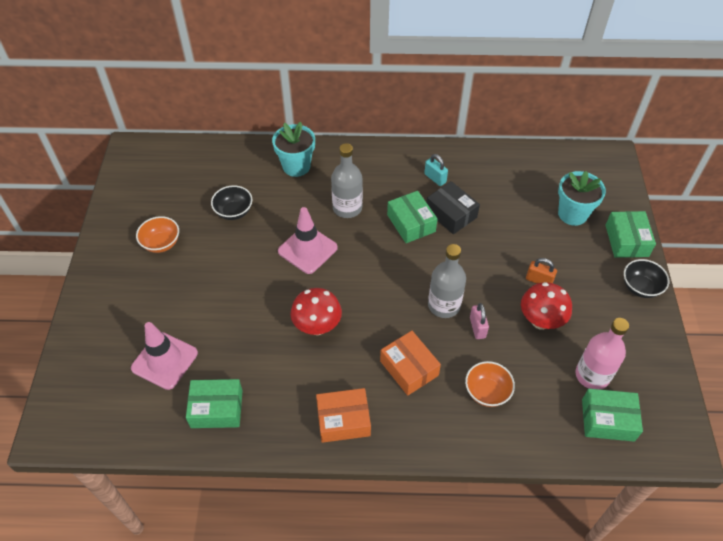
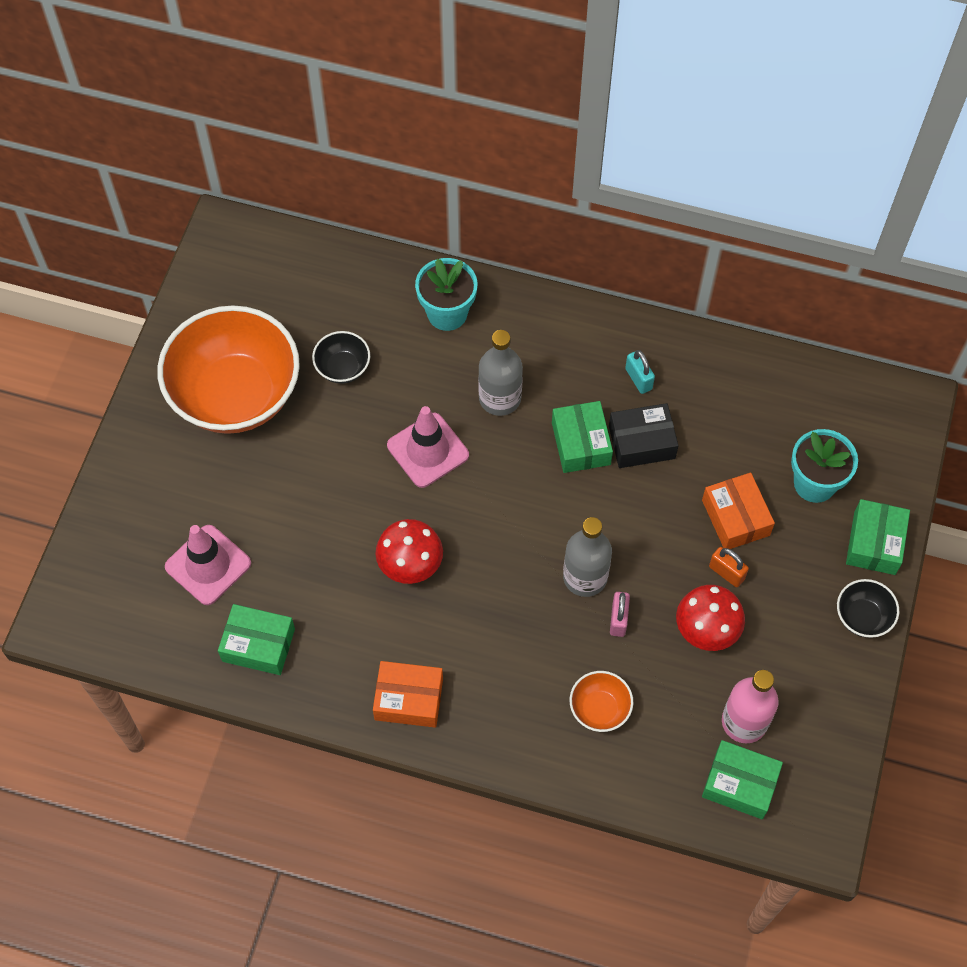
camera: 15 degrees right, 10 degrees up
orange bowl [136,216,179,253] -> orange bowl [157,305,300,434], size x2.38
orange box [380,331,441,396] -> orange box moved to [702,473,775,549]
black box [426,181,480,234] -> black box turned 75 degrees counterclockwise [609,403,679,468]

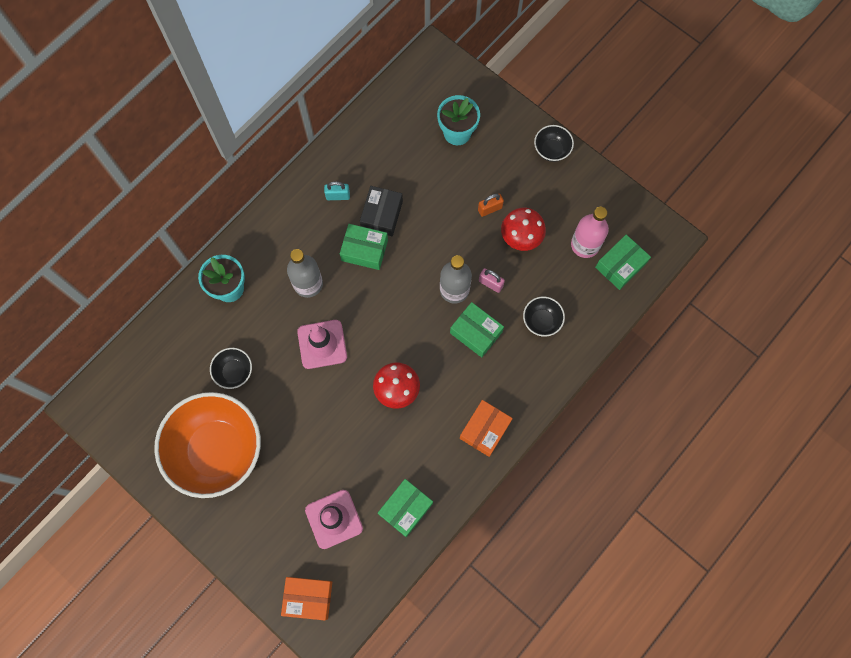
camera: 65 degrees left, 10 degrees up
orange bowl [570,671,633,732] -> black bowl [523,297,565,337]
orange box [702,473,775,549] -> orange box moved to [281,577,332,620]
green box [846,499,910,575] -> green box moved to [450,302,504,357]

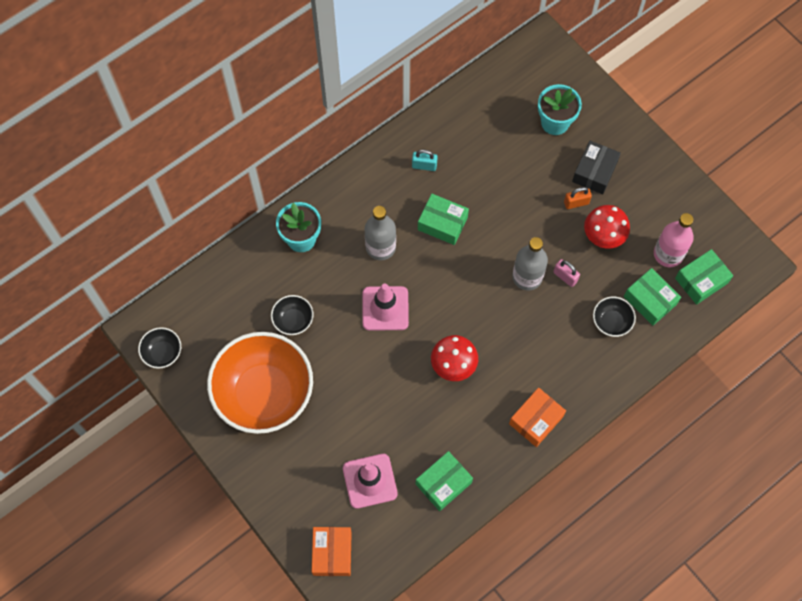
camera: 10 degrees right, 5 degrees down
orange box [281,577,332,620] -> orange box turned 75 degrees clockwise [312,527,352,576]
black box [360,186,403,236] -> black box moved to [572,141,621,194]
green box [450,302,504,357] -> green box moved to [624,268,681,326]
black bowl [534,125,574,162] -> black bowl moved to [138,327,181,369]

